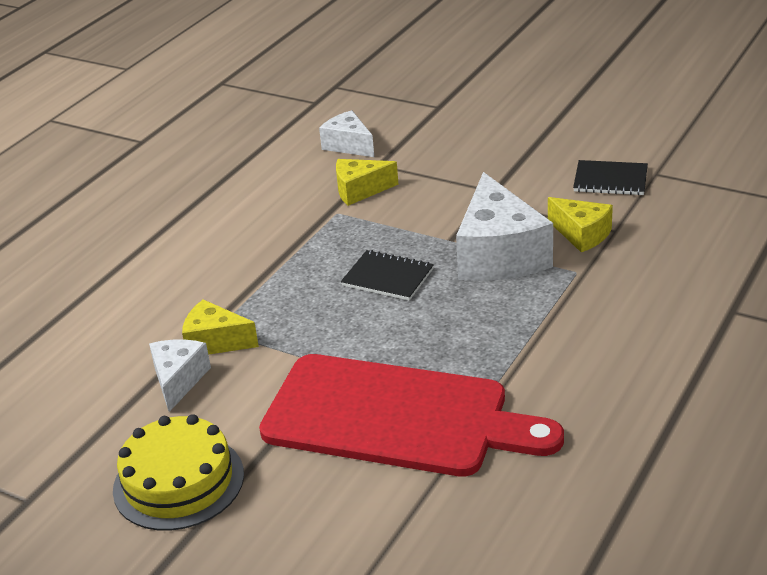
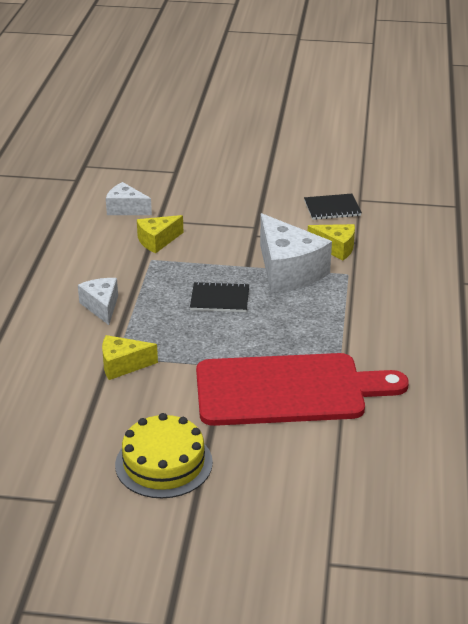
camera: 25 degrees left, 0 degrees up
white cheese [149,339,211,412] -> white cheese moved to [78,278,118,325]

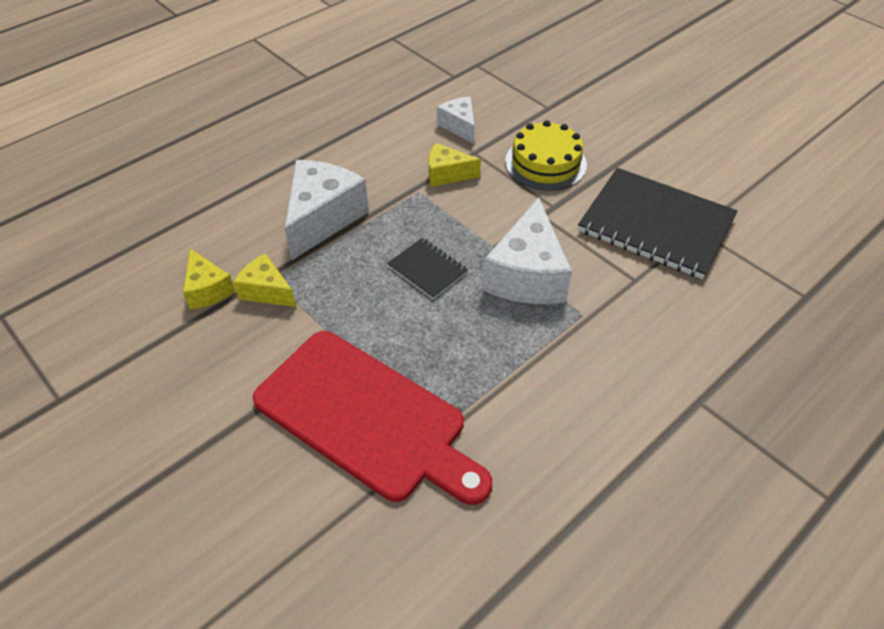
camera: 40 degrees right, 15 degrees up
white cheese [78,278,118,325] -> white cheese [284,160,369,260], size x1.79
yellow cake [115,413,213,498] -> yellow cake moved to [505,120,587,191]
black notebook [304,194,362,220] -> black notebook [578,168,738,279], size x2.11
yellow cheese [308,224,355,260] -> yellow cheese moved to [183,249,235,309]

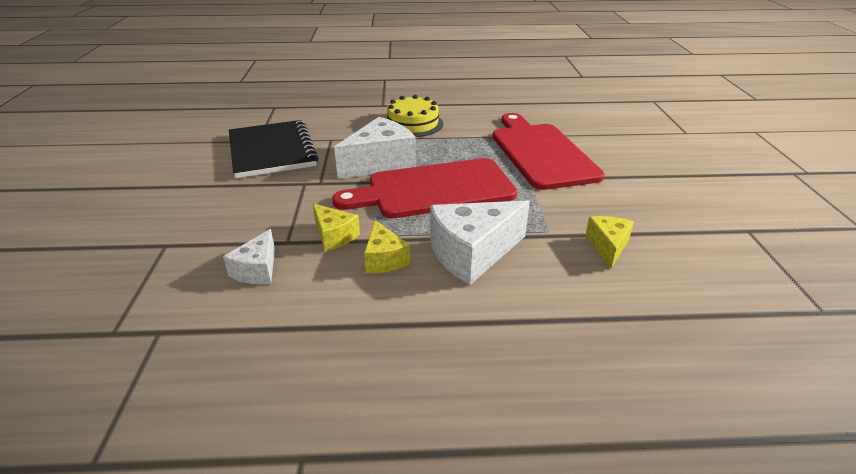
camera: 140 degrees left, 15 degrees down
yellow cheese [233,253,296,307] -> yellow cheese moved to [364,220,410,273]
black notebook [387,238,468,299] -> red cutting board [332,158,517,218]
yellow cake [505,120,587,191] -> yellow cake moved to [386,95,443,137]

